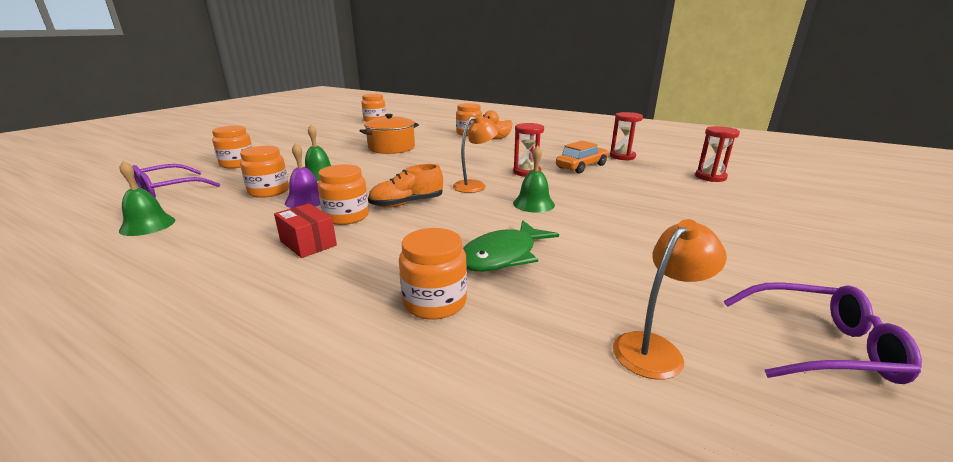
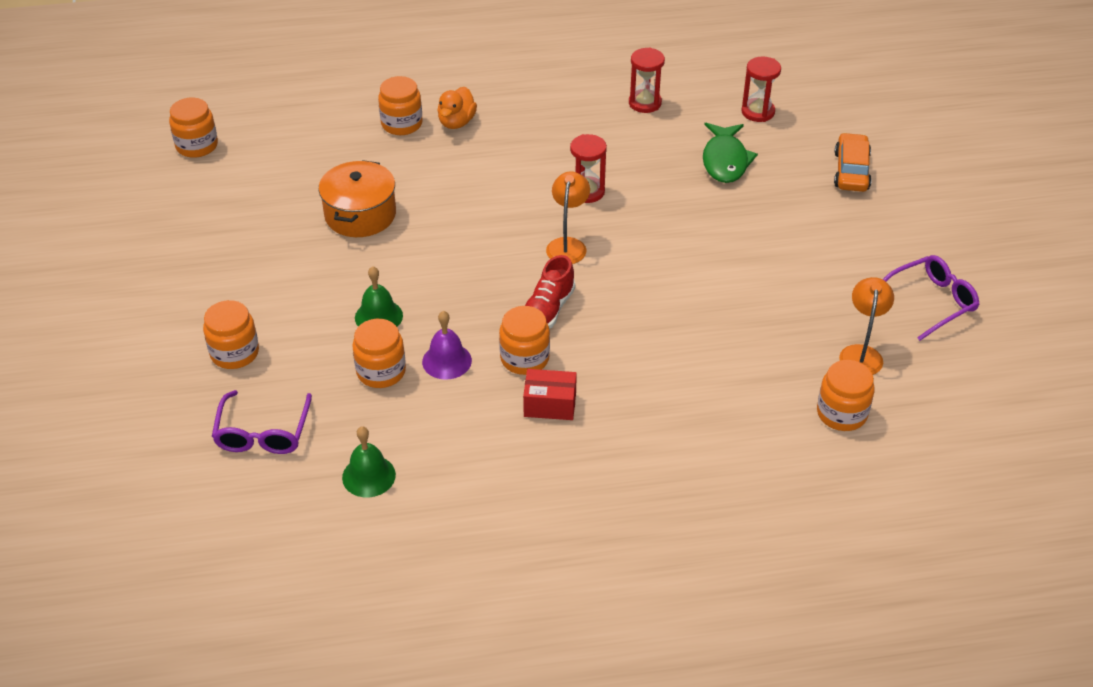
camera: 40 degrees left, 20 degrees up
orange shoe [368,164,443,208] -> red shoe [525,255,576,329]
orange jar [399,228,467,320] -> orange jar moved to [817,360,874,431]
green fish [463,220,559,272] -> green fish moved to [703,123,758,183]
green bell [513,145,555,213] -> none
orange car [556,141,609,173] -> orange car moved to [834,133,872,192]

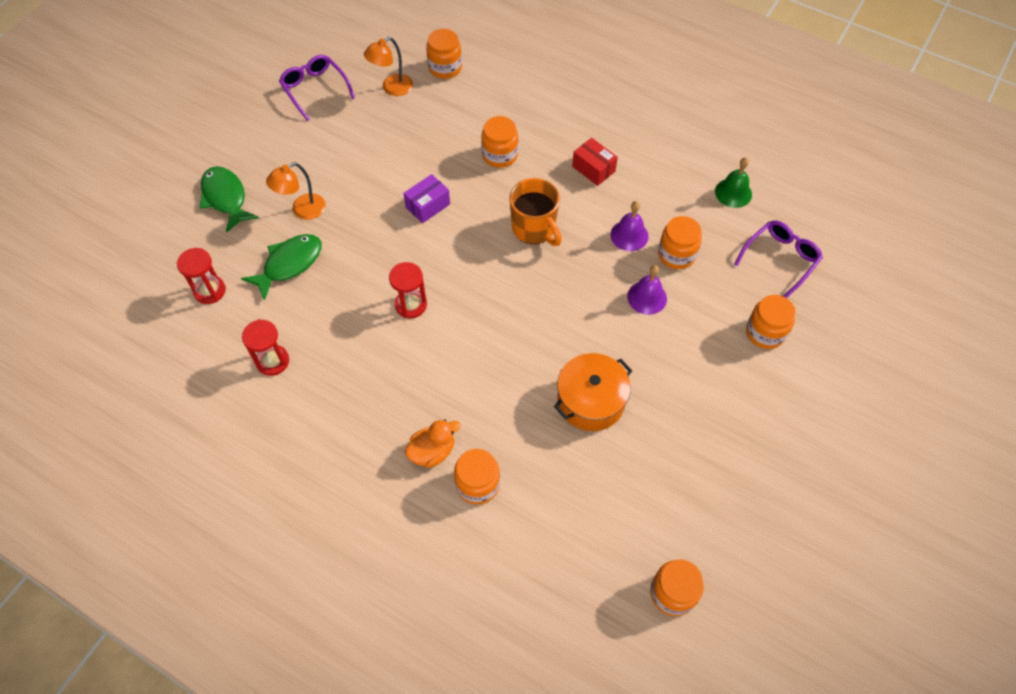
camera: 140 degrees left, 15 degrees up
green bell [355,266,403,327] -> purple bell [627,265,667,315]
orange jar [499,306,550,375] -> orange jar moved to [481,116,518,168]
red shoe [525,255,576,329] -> orange mug [509,178,562,246]
orange lamp [546,171,590,264] -> orange lamp moved to [266,162,326,220]
orange car [834,133,872,192] -> green fish [200,166,259,233]
purple glasses [883,255,980,341] -> purple glasses turned 45 degrees clockwise [279,55,355,121]
none -> purple box [403,174,450,223]

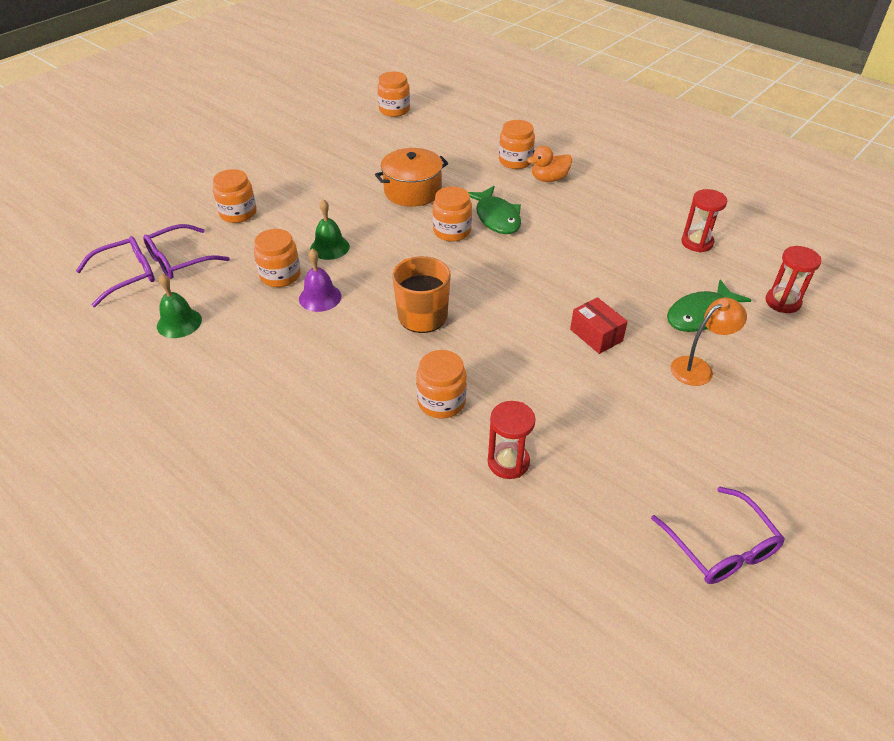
camera: 170 degrees left, 15 degrees down
green fish [200,166,259,233] -> green fish moved to [468,186,521,234]
orange lamp [364,37,413,96] -> none
red hourglass [389,262,427,318] -> red hourglass moved to [488,401,536,479]
purple box [403,174,450,223] -> none
orange jar [426,29,462,79] -> orange jar moved to [433,186,472,242]
red box [572,138,618,186] -> red box moved to [570,297,628,354]
purple bell [627,265,667,315] -> green bell [310,199,350,260]
none -> purple glasses [76,236,155,307]

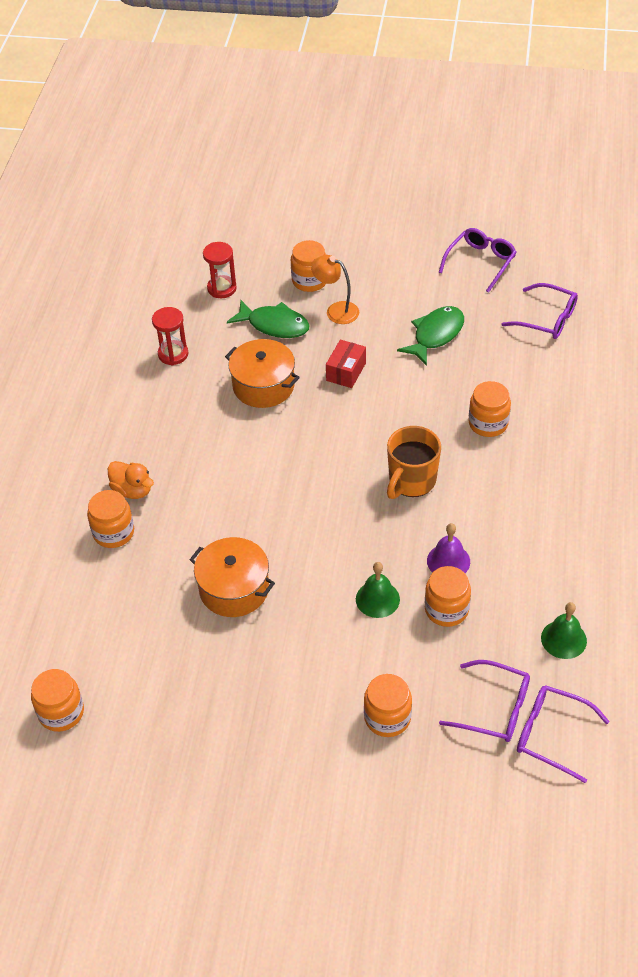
camera: 120 degrees left, 5 degrees up
orange jar [433,186,472,242] -> orange jar moved to [291,240,326,292]
green fish [468,186,521,234] -> green fish moved to [397,306,464,366]
red hourglass [488,401,536,479] -> none
none -> orange pot [225,339,300,408]
none -> purple glasses [502,283,578,339]

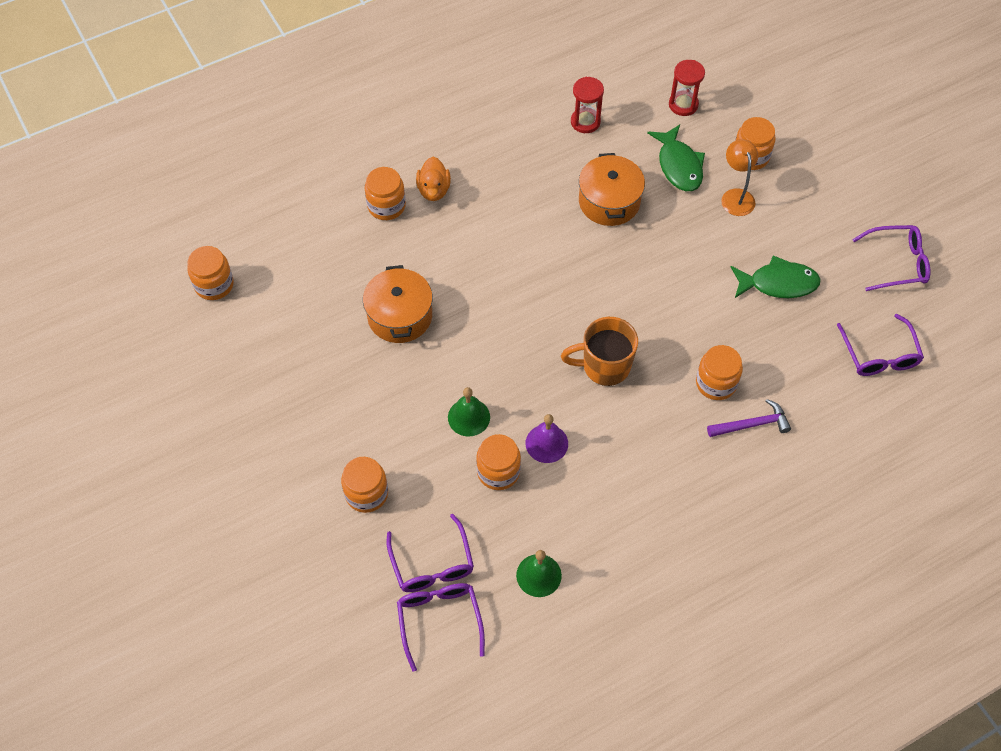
camera: 50 degrees right, 10 degrees up
red box [326,340,366,388] -> none
none -> purple hammer [707,399,791,437]

